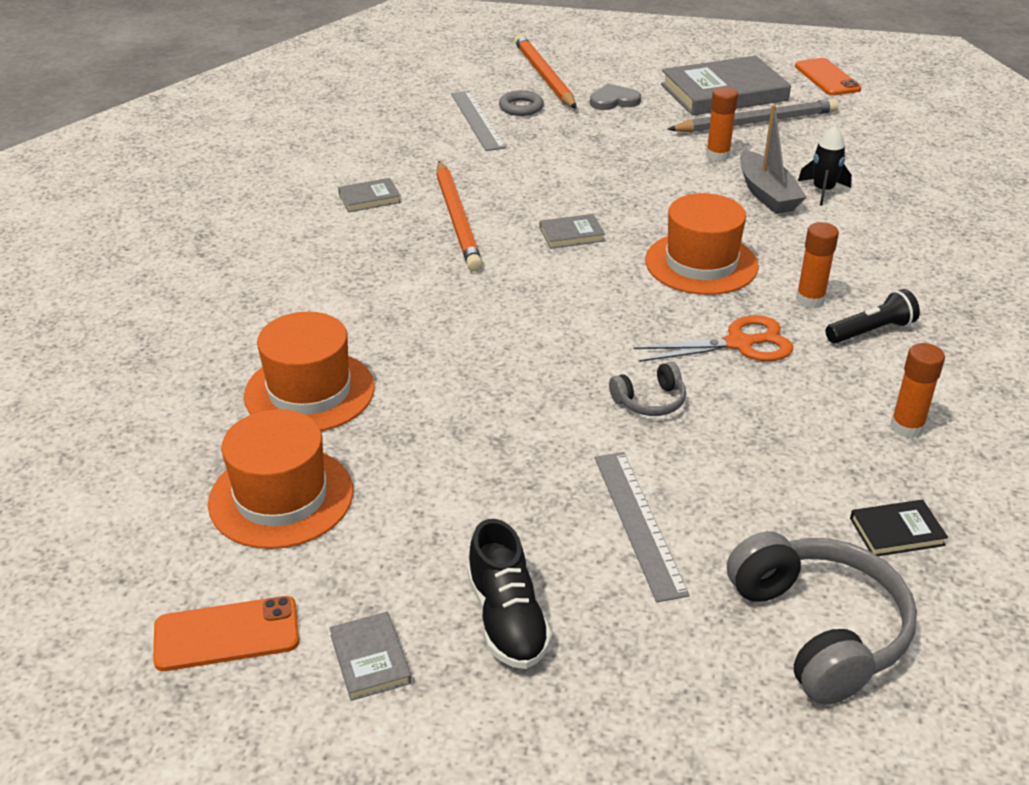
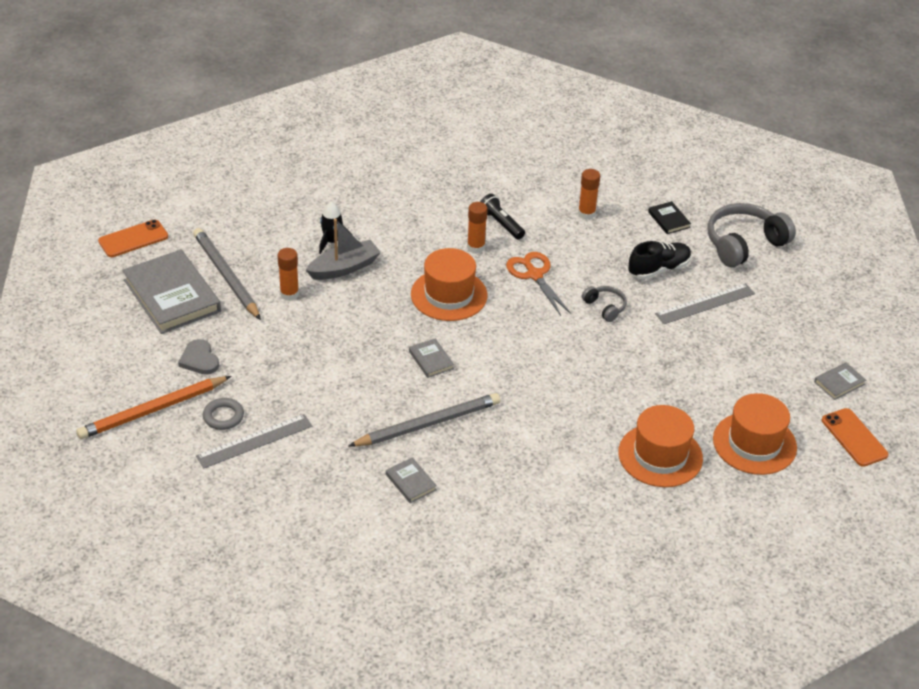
camera: 105 degrees left, 5 degrees up
orange pencil [436,161,483,272] -> grey pencil [349,393,500,447]
black shoe [467,519,552,669] -> black shoe moved to [628,241,691,279]

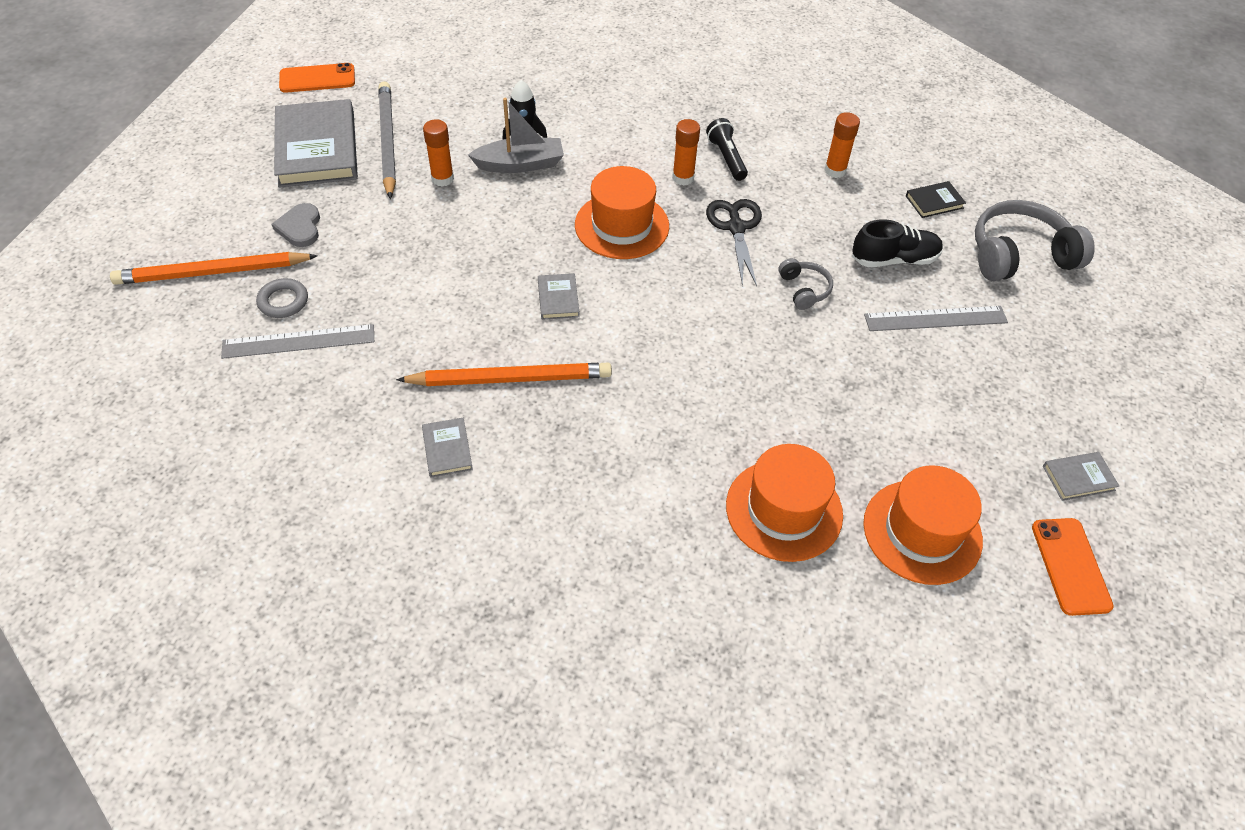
camera: 20 degrees right, 10 degrees up
grey pencil [349,393,500,447] -> orange pencil [396,363,612,386]
orange scissors [506,252,571,316] -> black scissors [706,199,762,286]
black book [648,201,691,234] -> black book turned 75 degrees clockwise [906,181,966,218]

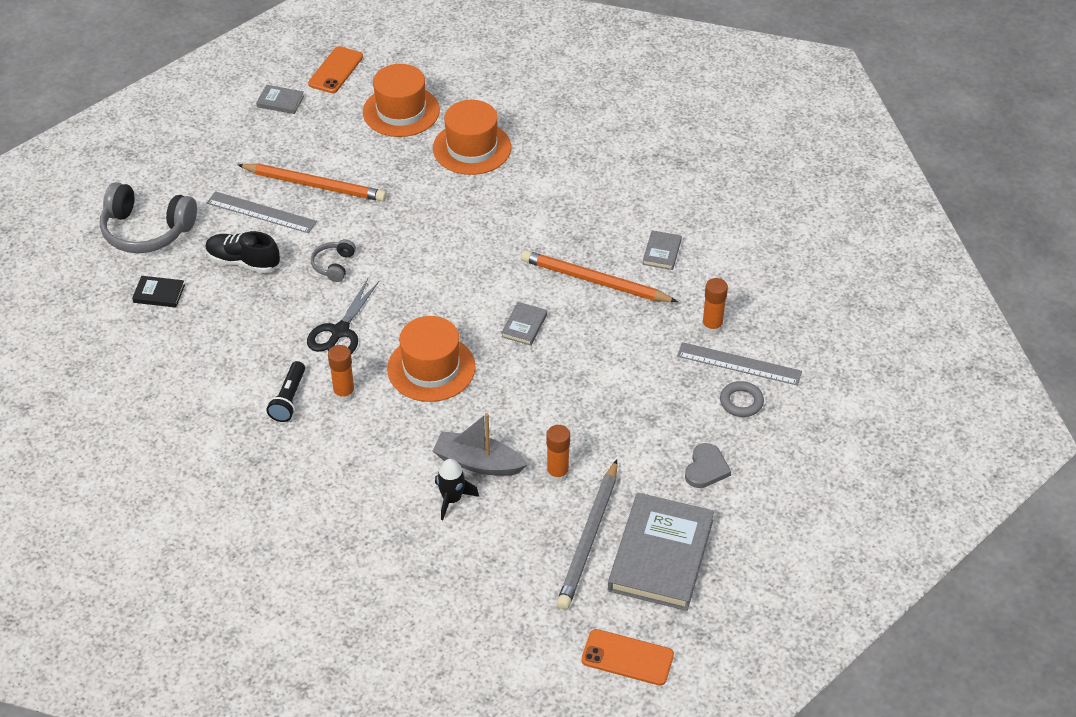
camera: 150 degrees left, 5 degrees down
orange pencil [110,252,318,285] -> orange pencil moved to [238,164,387,202]
orange glue stick [825,112,860,178] -> orange glue stick moved to [702,278,728,335]

